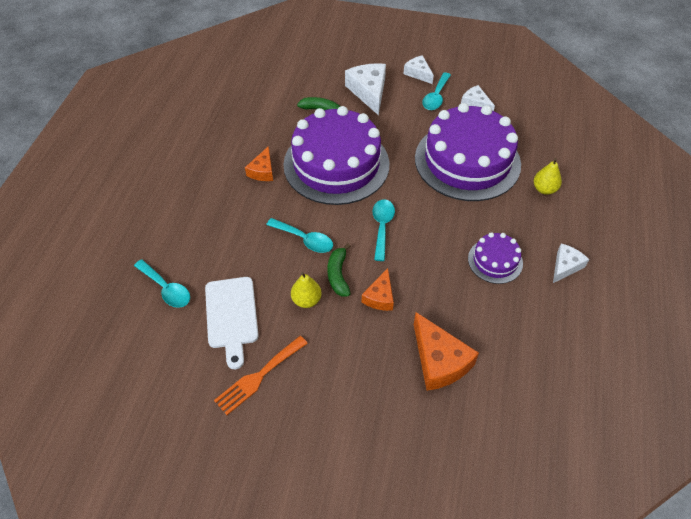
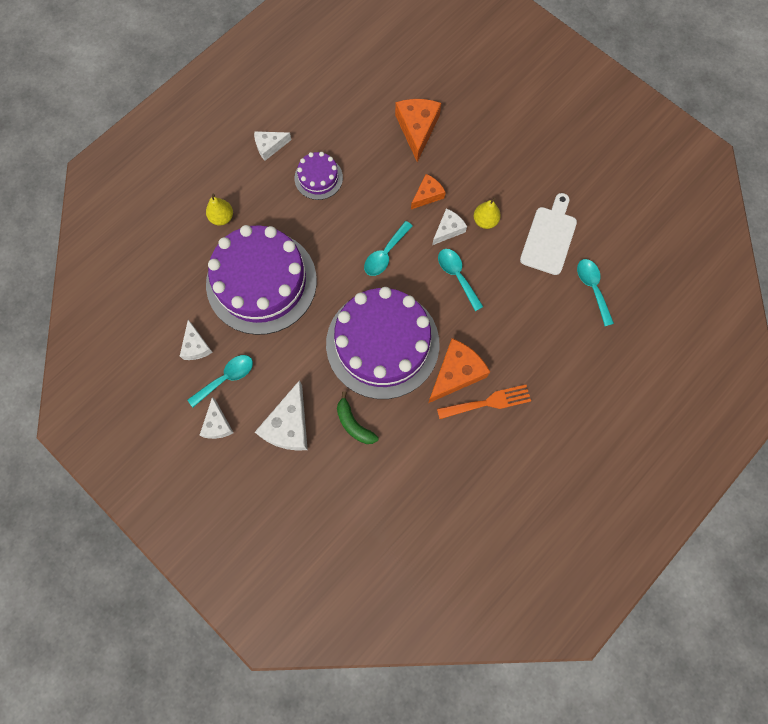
camera: 150 degrees left, 20 degrees up
orange fork [214,336,308,415] -> orange fork moved to [437,385,531,419]
orange cheese [245,146,273,181] -> orange cheese [428,338,490,403], size x1.67
green banana [328,244,351,296] -> white cheese [432,208,467,245]

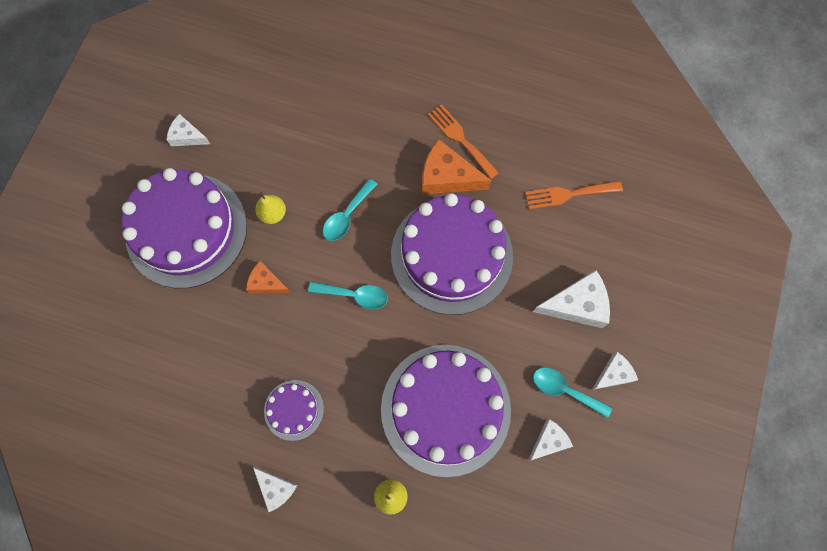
camera: 115 degrees left, 0 degrees up
green banana [337,392,378,444] -> none
orange cheese [395,99,441,162] -> none
white cheese [432,208,467,245] -> white cheese moved to [166,114,210,146]
white cutting board [520,193,577,275] -> none
turquoise spoon [577,259,614,326] -> none
none -> purple cake [122,168,247,288]
none -> orange fork [525,181,623,209]

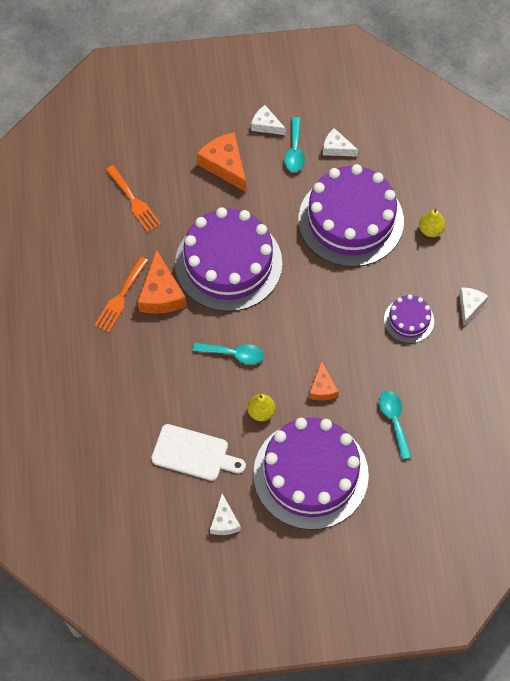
camera: 115 degrees left, 10 degrees down
turquoise spoon [308,282,388,309] -> turquoise spoon moved to [379,391,411,460]
white cheese [533,270,610,328] -> orange cheese [197,132,246,192]
none -> white cutting board [151,424,246,481]

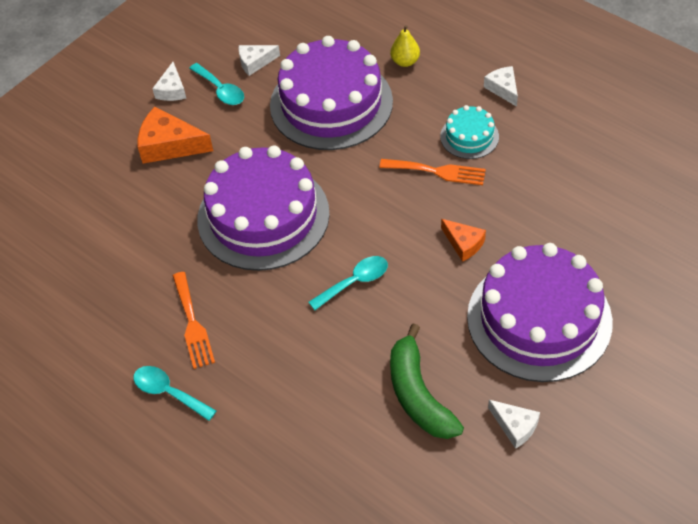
camera: 40 degrees left, 10 degrees down
orange fork [106,165,161,233] -> orange fork moved to [379,159,486,185]
orange cheese [138,249,186,314] -> none
white cutting board [151,424,246,481] -> green banana [390,323,464,439]
yellow pear [248,394,275,421] -> none
white cheese [251,105,286,135] -> white cheese turned 75 degrees counterclockwise [152,62,186,101]
turquoise spoon [379,391,411,460] -> turquoise spoon moved to [133,366,216,421]
purple cake [384,295,434,343] -> turquoise cake [440,105,499,159]

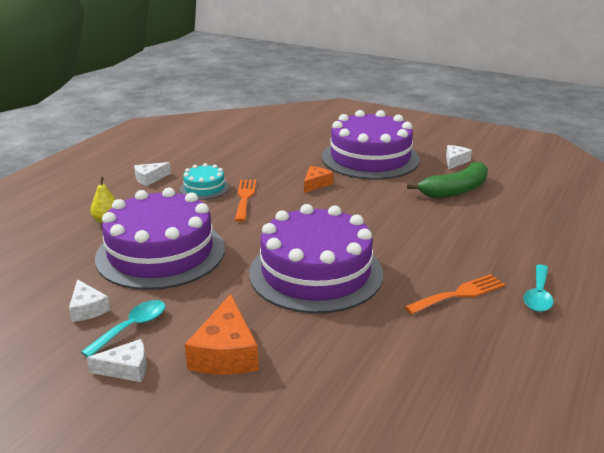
camera: 105 degrees left, 25 degrees down
turquoise spoon [308,256,388,310] -> none

